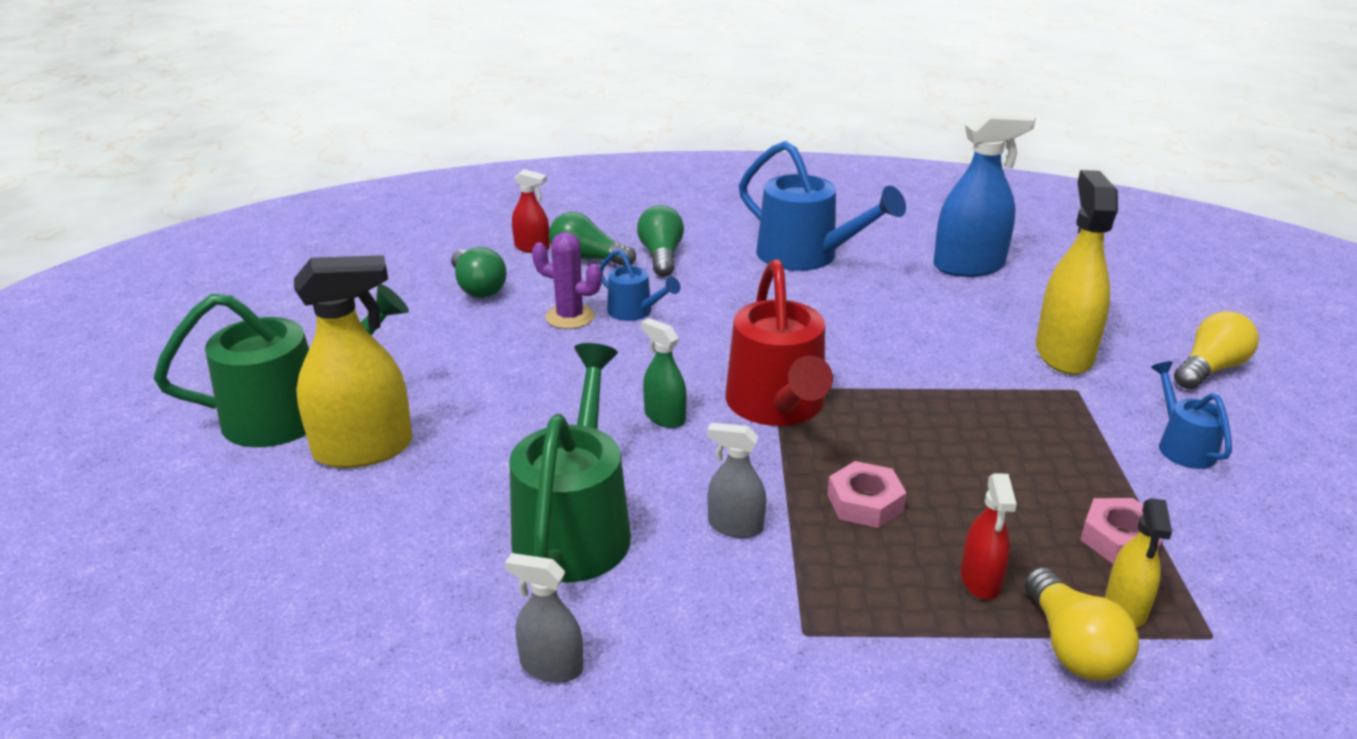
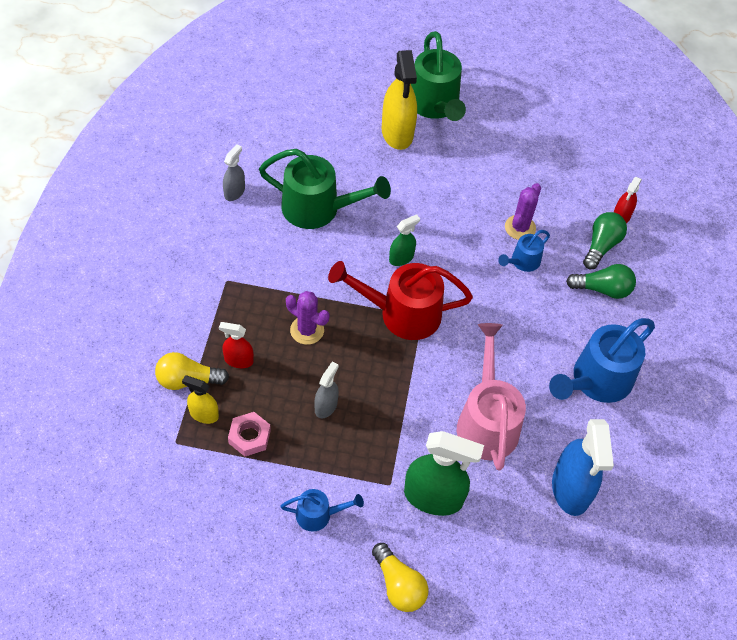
camera: 95 degrees right, 25 degrees up
green light bulb [451,247,507,298] -> none
grey spray bottle [707,423,766,538] -> grey spray bottle moved to [314,361,339,418]
pink nut [827,461,907,528] -> purple cactus [286,291,329,345]
yellow spray bottle [1036,170,1118,375] -> green spray bottle [404,431,484,516]
none -> pink watering can [457,323,526,470]

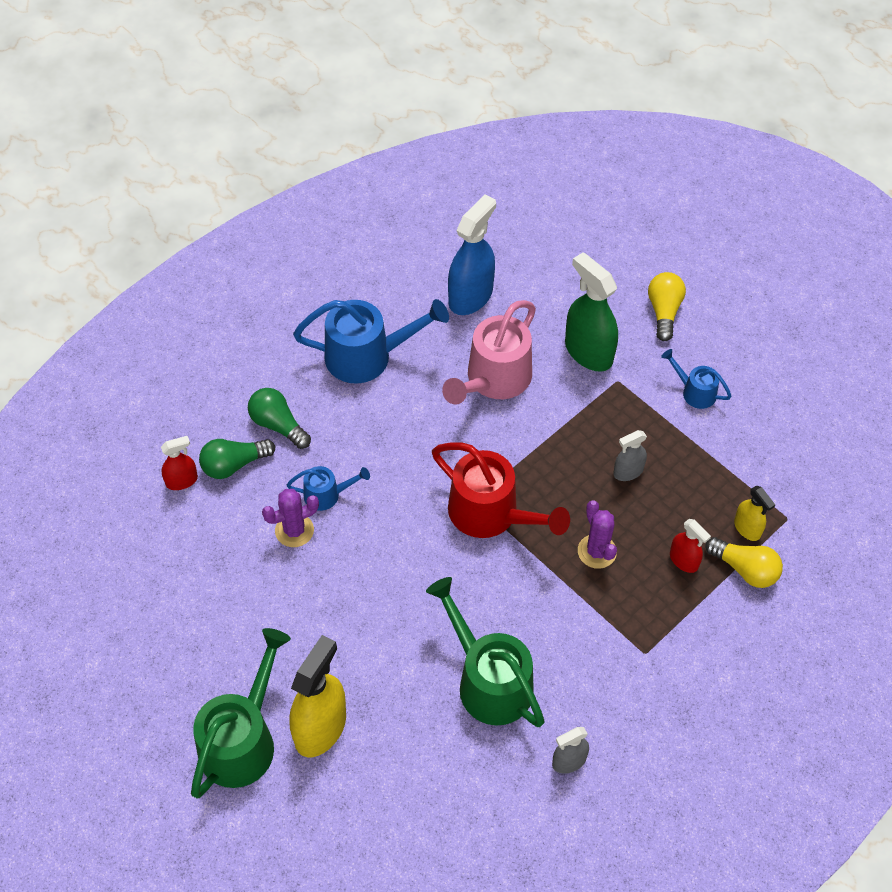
camera: 140 degrees left, 0 degrees up
pink nut [228,412,271,456] -> none
green spray bottle [389,214,420,266] -> none

